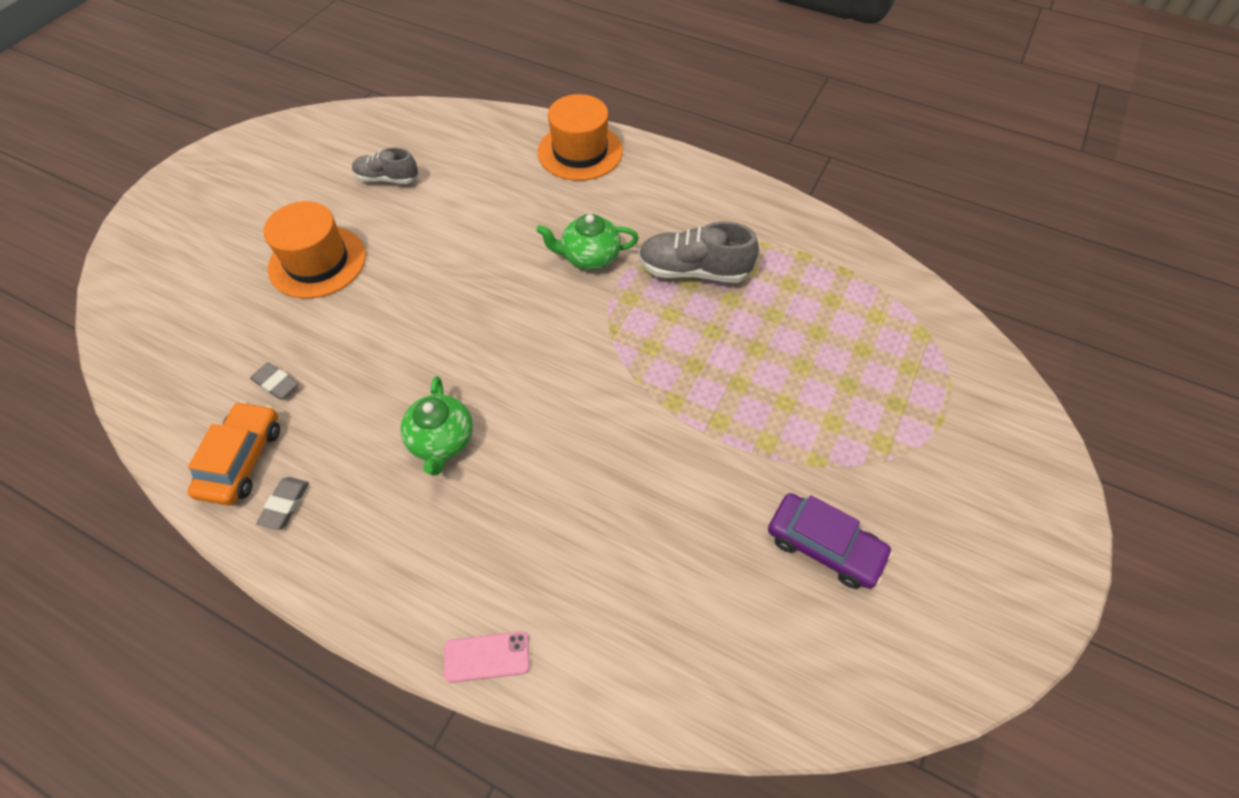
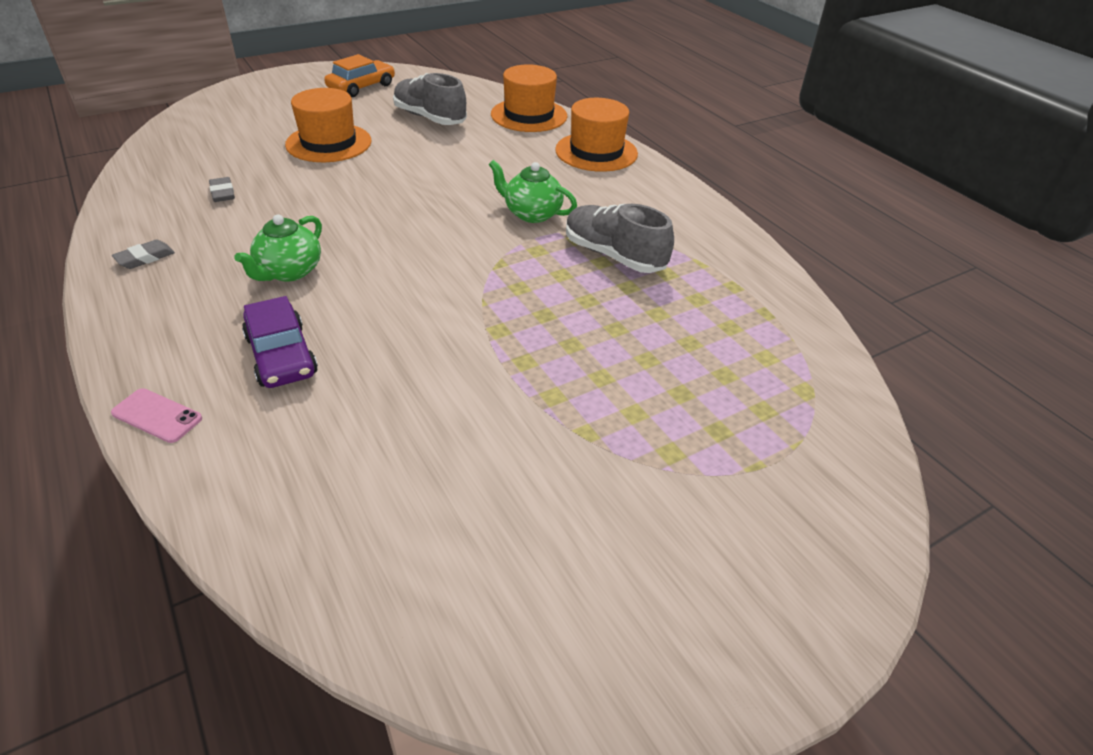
camera: 30 degrees right, 15 degrees down
orange car [187,401,280,506] -> orange car moved to [324,54,395,97]
grey shoe [352,147,418,184] -> grey shoe [393,73,467,125], size x1.54
purple car [768,493,893,589] -> purple car moved to [242,296,318,388]
none -> orange hat [491,64,567,132]

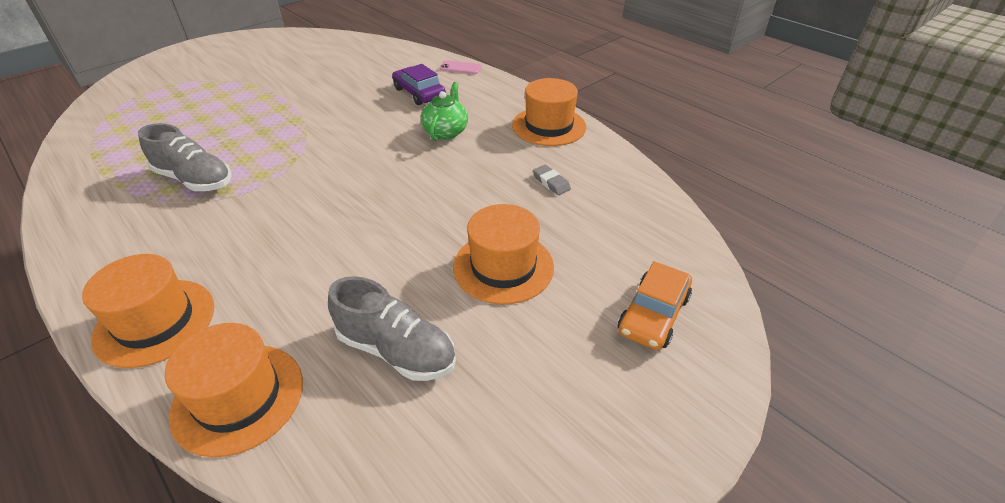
camera: 170 degrees right, 0 degrees up
grey eraser [112,239,175,269] -> orange hat [512,78,587,146]
orange car [324,54,395,97] -> orange car moved to [618,261,692,350]
green teapot [489,160,577,223] -> none

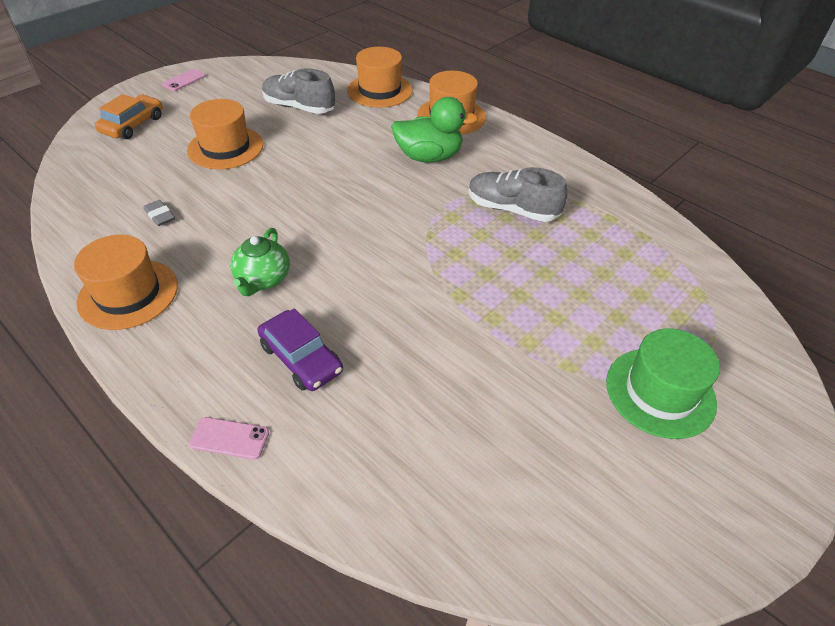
camera: 175 degrees right, 5 degrees up
none -> pink phone [162,69,206,91]
none -> green duck [391,97,478,163]
none -> green hat [606,328,720,439]

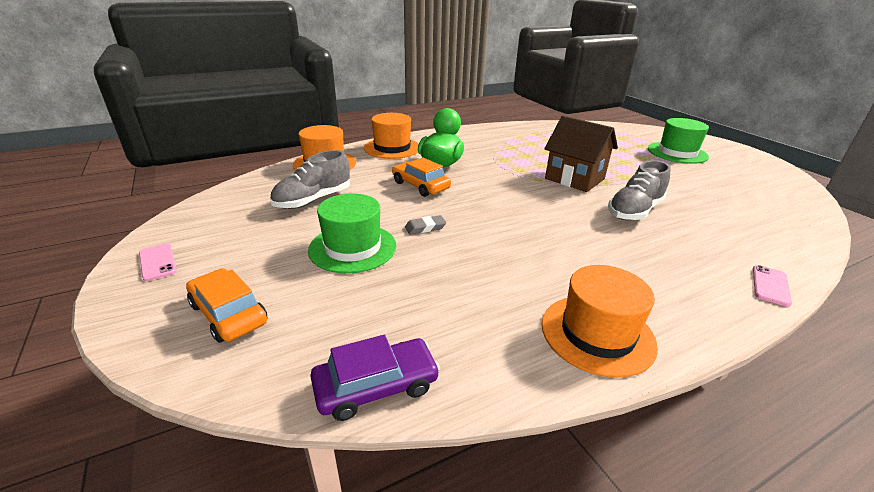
camera: 70 degrees left, 15 degrees down
grey eraser [143,200,175,226] -> grey eraser moved to [405,215,446,234]
orange hat [187,99,263,169] -> green hat [308,193,396,274]
green teapot [230,228,290,296] -> none
purple car [257,309,343,391] -> purple car moved to [310,335,440,421]
grey shoe [468,167,567,222] -> grey shoe moved to [608,160,671,220]
none -> orange car [392,158,451,197]
none -> brown house [544,116,618,192]

